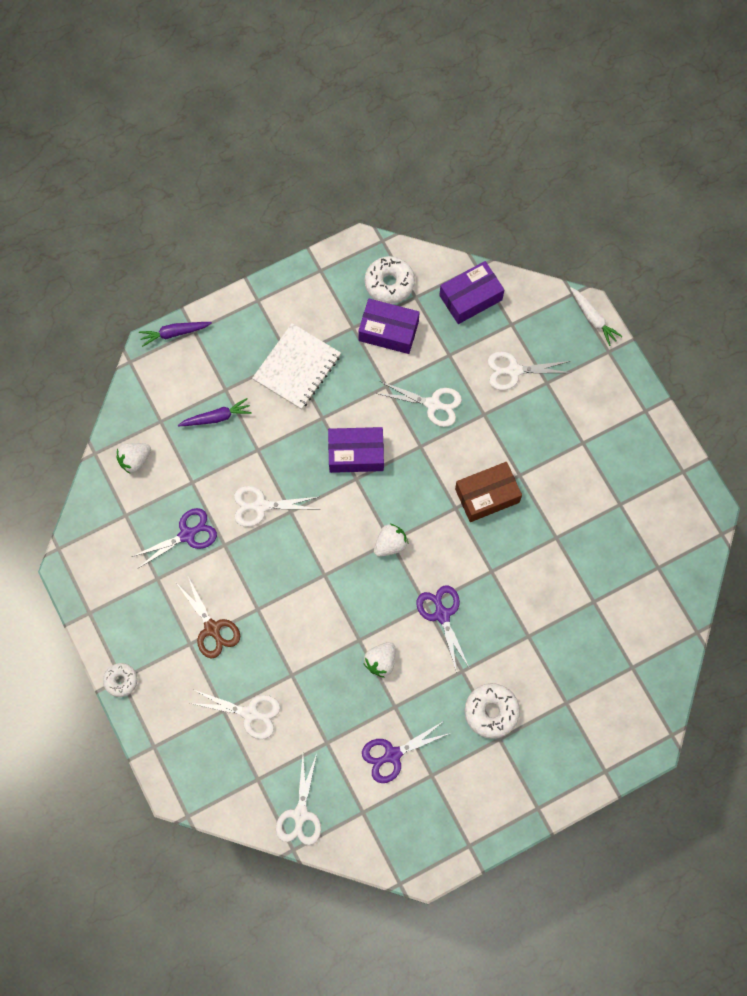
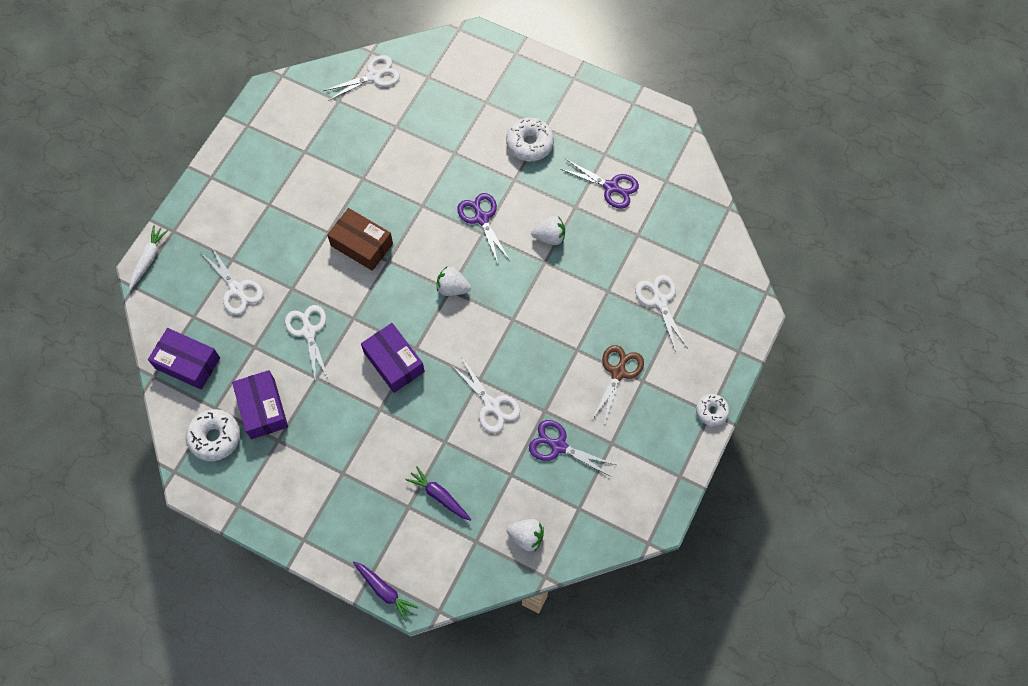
camera: 125 degrees left, 5 degrees down
white notebook [252,323,341,410] -> none
white scissors [276,754,321,845] -> white scissors moved to [323,55,400,101]
purple scissors [416,585,470,673] -> purple scissors turned 120 degrees clockwise [457,193,510,263]

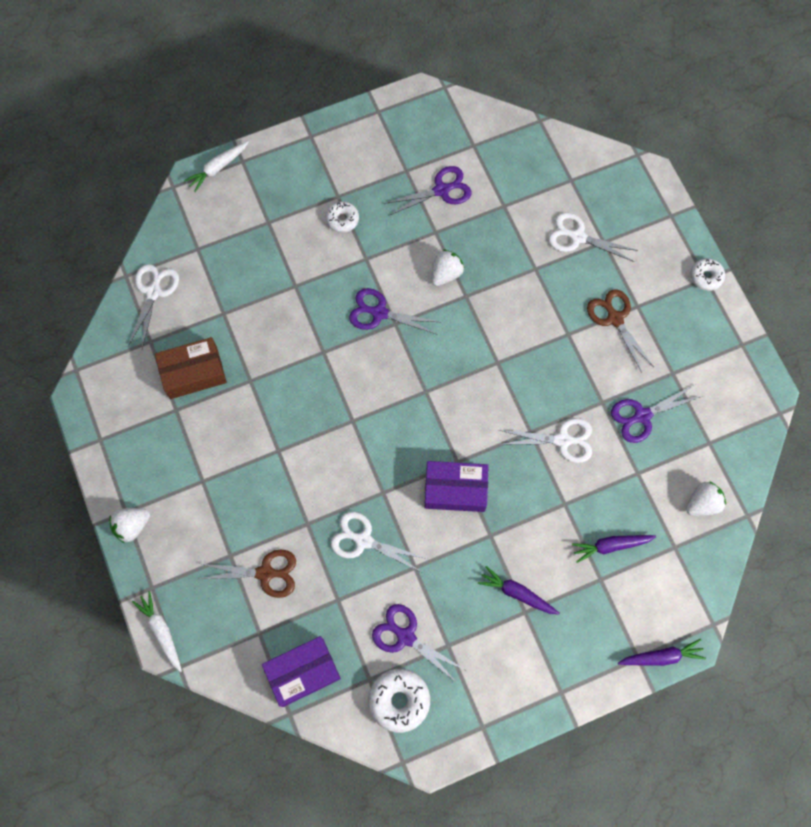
camera: 50 degrees left, 5 degrees up
white scissors [201,246,263,315] -> brown scissors [200,549,296,598]
purple box [232,370,288,439] -> purple scissors [372,604,467,683]
brown box [327,208,393,271] -> brown box moved to [155,337,227,399]
white strawberry [437,267,471,296] -> white strawberry moved to [109,508,150,543]
white donut [506,118,554,161] -> white donut [326,201,359,233], size x0.63
none -> white carrot [184,141,249,192]
none -> purple carrot [478,566,560,615]

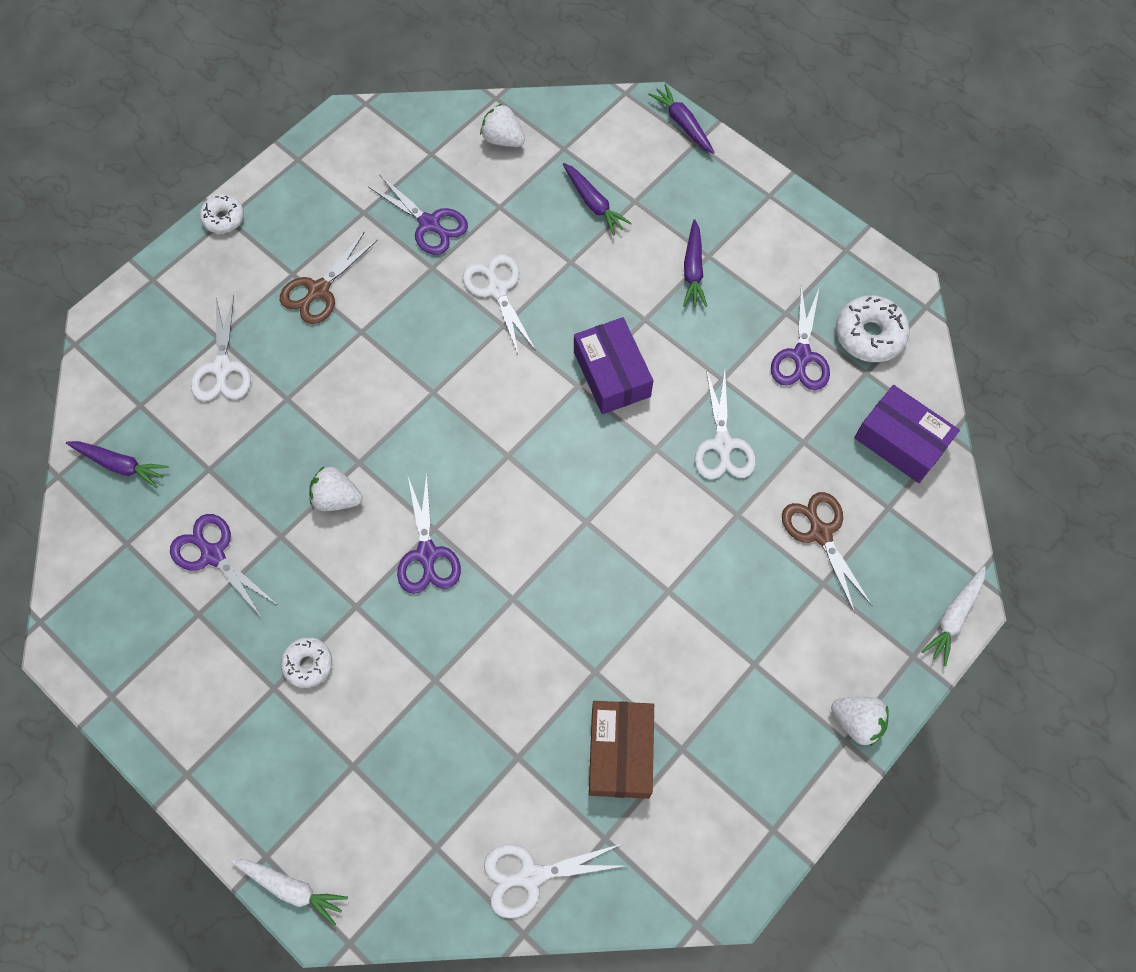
camera: 115 degrees left, 5 degrees down
brown box [155,337,227,399] -> brown box turned 45 degrees clockwise [589,701,654,799]
none -> purple carrot [66,441,168,488]

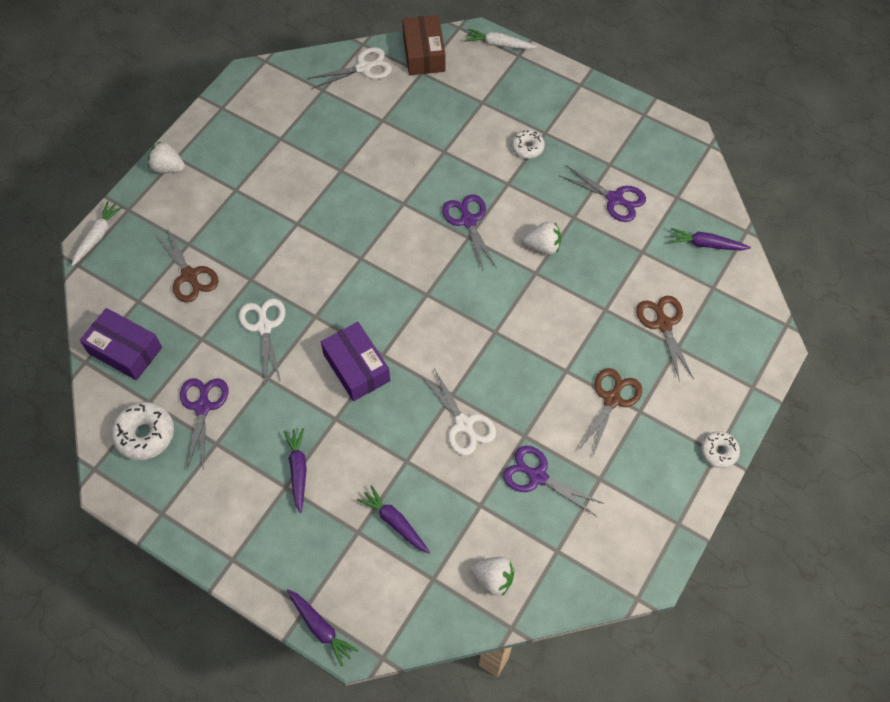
camera: 170 degrees right, 5 degrees down
white scissors [191,295,251,401] -> brown scissors [636,296,694,382]
brown box [589,701,654,799] -> brown box moved to [402,15,445,75]

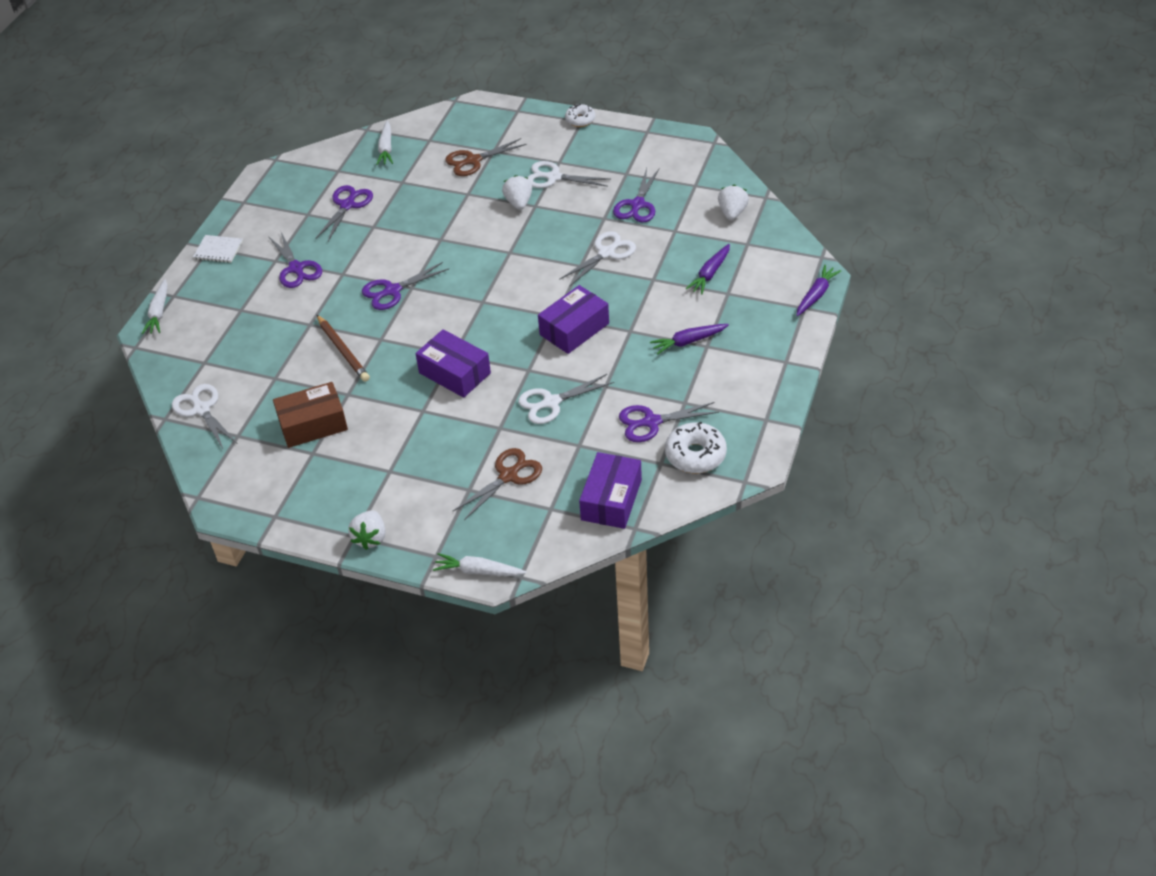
camera: 100 degrees left, 15 degrees down
brown box [402,15,445,75] -> brown box moved to [273,382,348,448]
white donut [512,130,545,159] -> purple scissors [268,232,322,288]
white strawberry [523,222,561,255] -> white strawberry moved to [502,175,532,210]
brown scissors [578,368,642,458] -> white scissors [527,161,610,188]
purple carrot [670,228,751,250] -> white carrot [376,121,393,165]
none -> white notebook [193,235,243,263]
none -> brown pencil [317,315,370,382]
none -> purple box [415,329,491,398]

